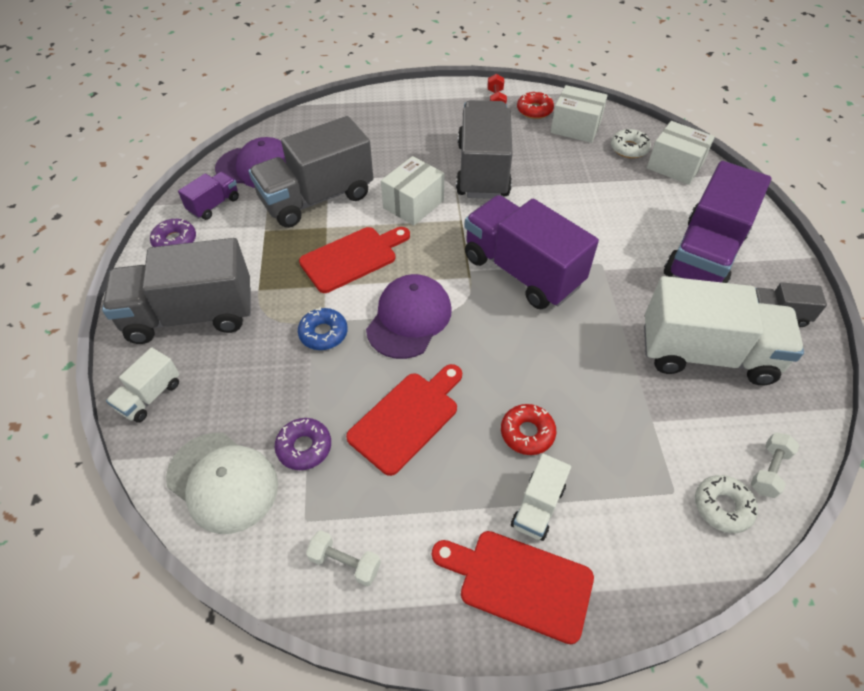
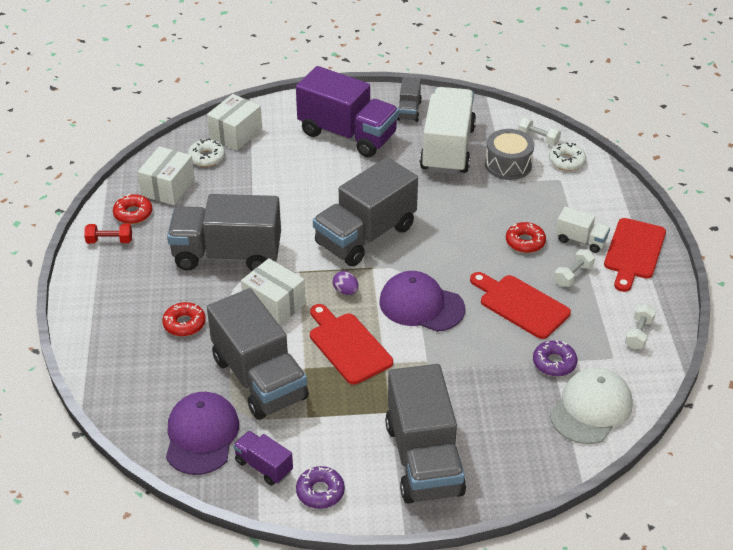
camera: 90 degrees left, 10 degrees down
white truck [106,347,180,423] -> none
blue donut [298,307,348,350] -> none
purple truck [464,195,599,309] -> grey truck [313,157,418,266]
none -> red donut [162,302,206,336]
none -> purple egg [333,271,359,295]
none -> grey drum [485,129,534,180]
none -> white dumbbell [554,249,595,287]

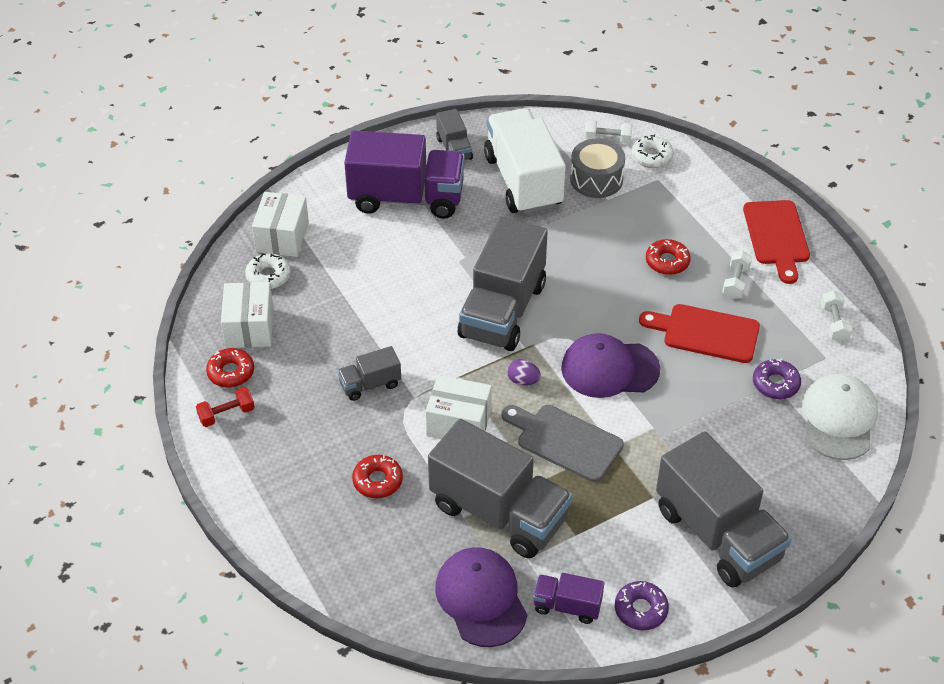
camera: 25 degrees left, 5 degrees up
grey truck [167,194,281,271] -> grey truck [337,346,401,401], size x0.47
red cutting board [310,304,393,385] -> grey cutting board [502,405,624,482]
white truck [556,207,610,253] -> none

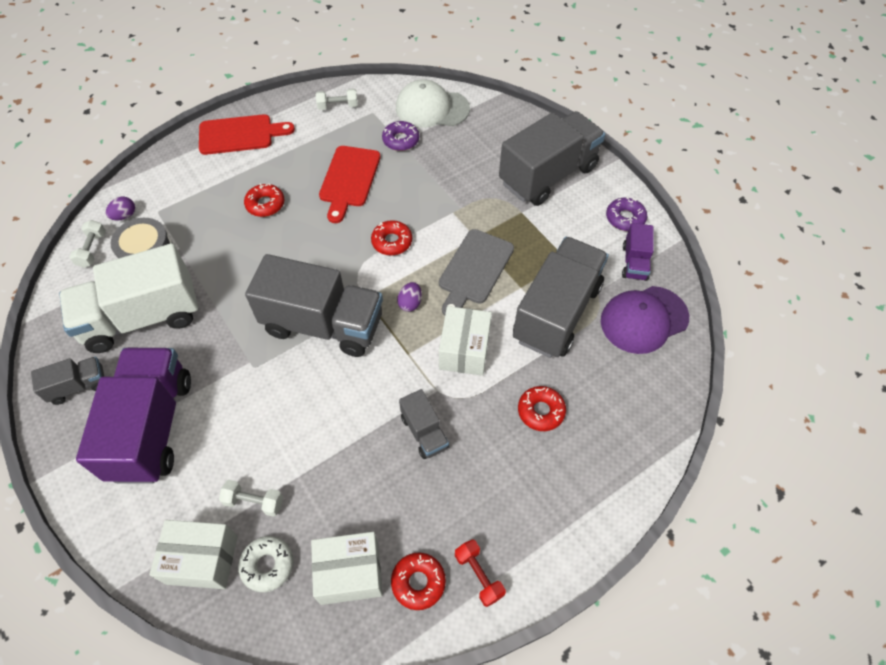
camera: 95 degrees left, 10 degrees up
purple cap [561,333,660,398] -> red donut [371,220,412,255]
white donut [632,134,674,168] -> purple egg [106,197,135,220]
white dumbbell [722,251,752,299] -> white dumbbell moved to [219,480,283,517]

